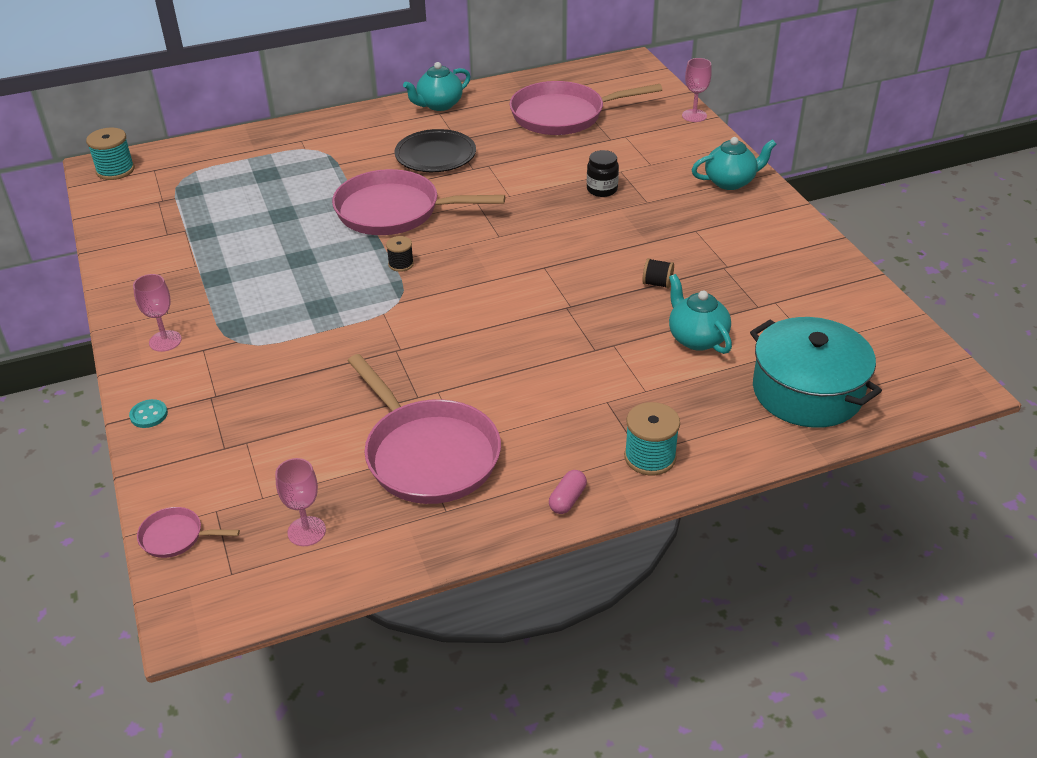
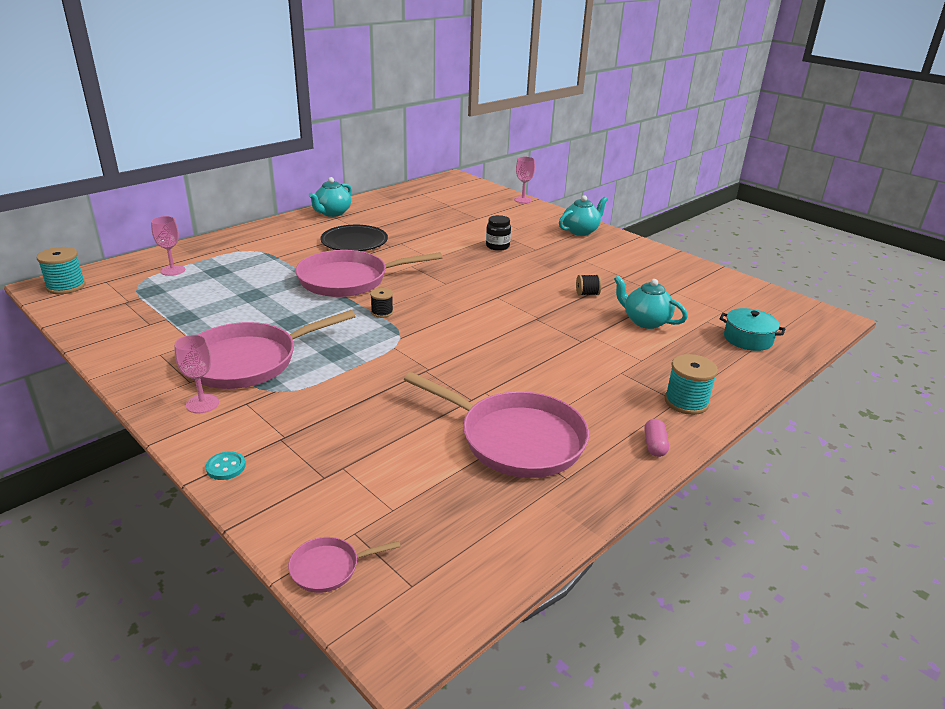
camera: 25 degrees left, 10 degrees down
pink goblet [275,458,326,546] -> pink goblet moved to [151,216,185,276]
pink pan [510,81,662,135] -> pink pan moved to [193,310,356,389]
turquoise pot [750,317,882,428] -> turquoise pot [720,308,785,351], size x0.57

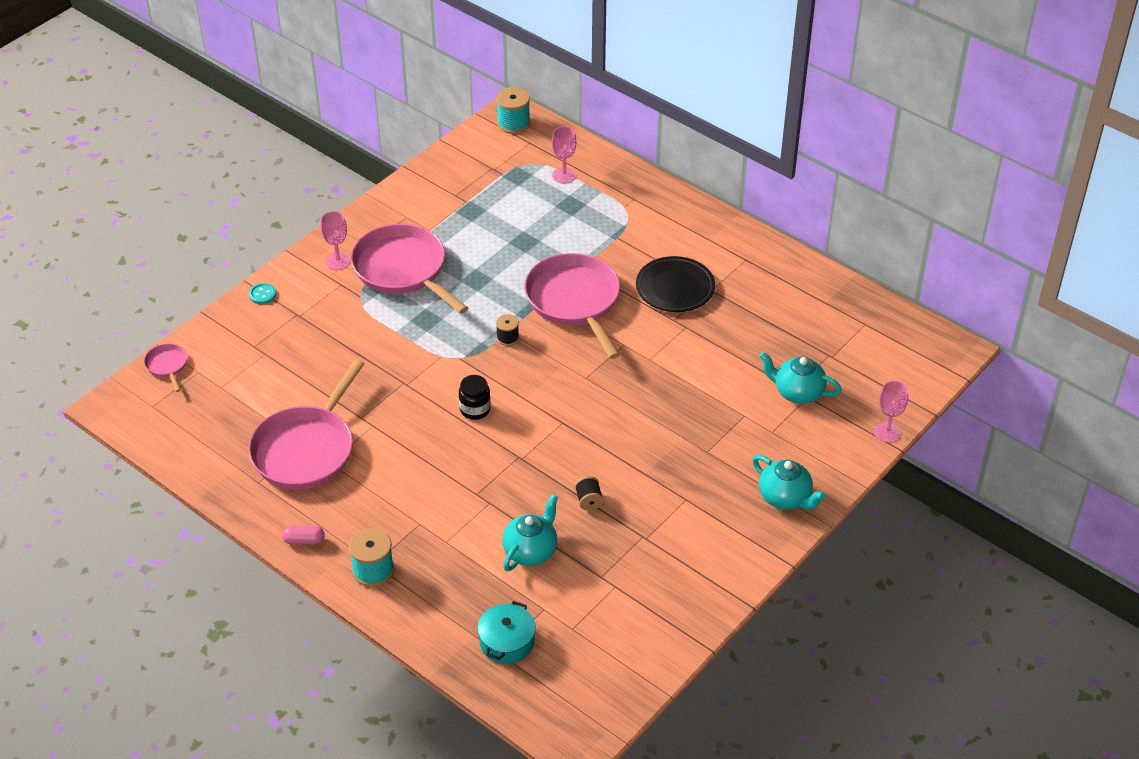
camera: 85 degrees right, 15 degrees up
turquoise teapot [309,177,352,217] -> turquoise teapot moved to [760,352,842,404]
black jar [486,215,511,251] -> black jar moved to [459,375,491,420]

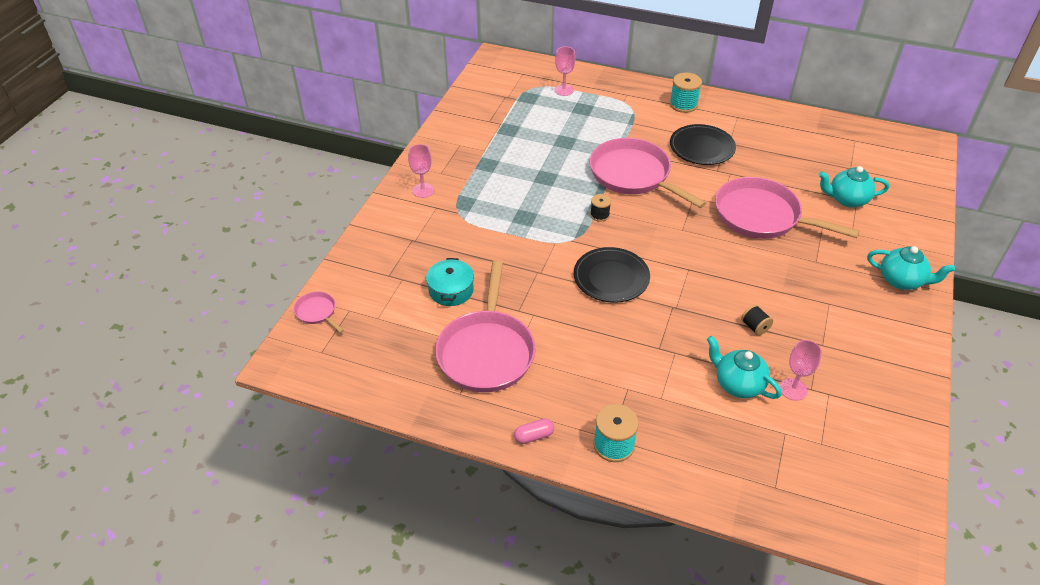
camera: 20 degrees left, 0 degrees up
turquoise button [249,283,276,304] -> none
pink pan [351,224,468,314] -> pink pan moved to [715,177,859,239]
black jar [459,375,491,420] -> black plate [574,247,650,303]
turquoise pot [477,601,536,664] -> turquoise pot moved to [426,258,474,306]
turquoise spool [496,87,530,134] -> turquoise spool moved to [670,73,702,113]
turquoise teapot [502,494,558,571] -> turquoise teapot turned 60 degrees counterclockwise [707,336,782,399]
pink goblet [874,381,908,443] -> pink goblet moved to [780,340,822,401]

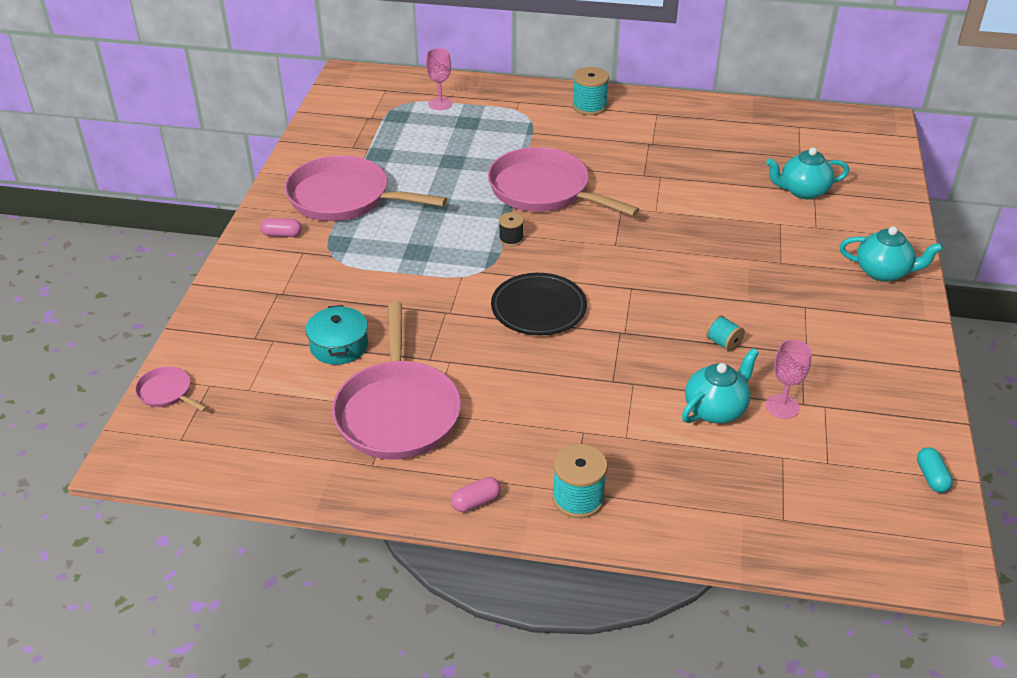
camera: 10 degrees left, 5 degrees down
pink goblet [408,144,434,198] -> pink capsule [260,218,302,237]
black plate [670,124,736,165] -> none
turquoise teapot [707,336,782,399] -> turquoise teapot turned 105 degrees clockwise [682,348,759,423]
pink pan [715,177,859,239] -> pink pan moved to [284,155,447,221]
black spool [741,305,773,336] -> turquoise spool [706,315,745,352]
none -> turquoise capsule [917,447,953,493]

